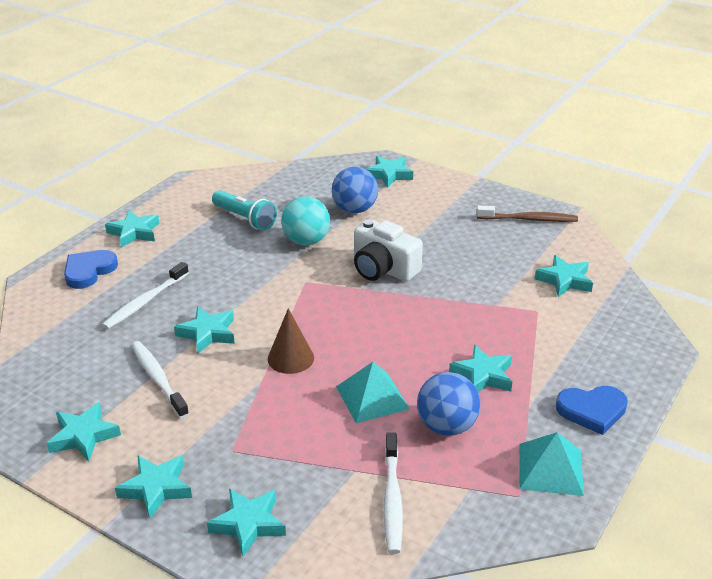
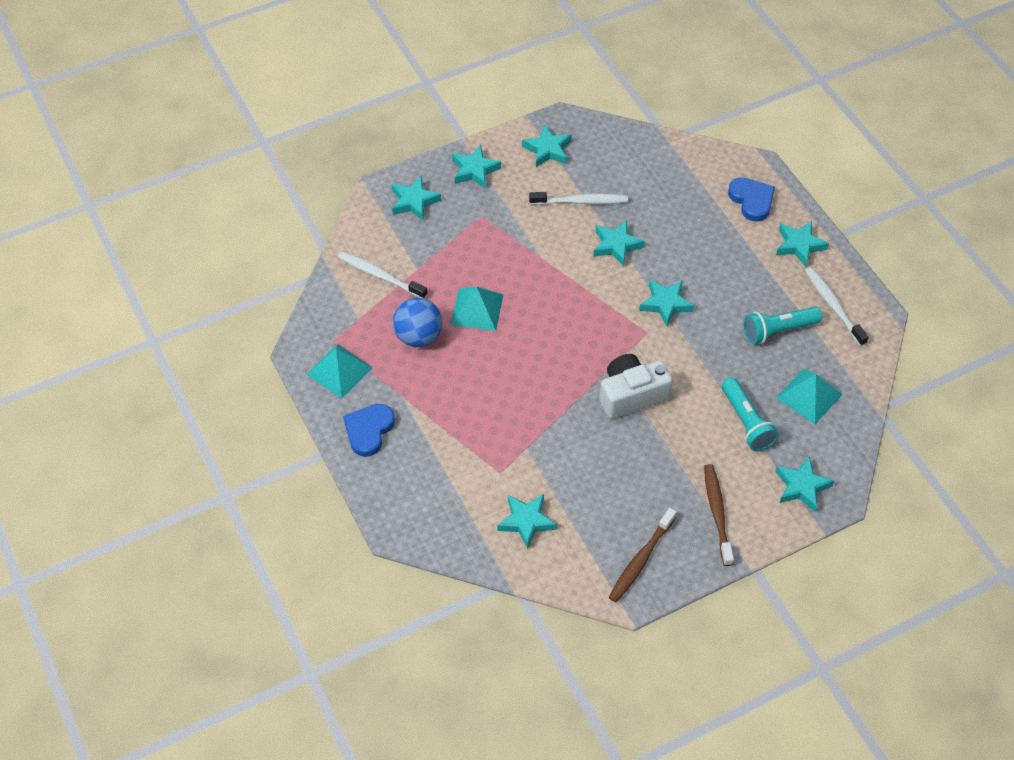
camera: 120 degrees right, 20 degrees up
white toothbrush [102,262,189,329] -> white toothbrush moved to [805,267,869,346]
brown cone [268,308,314,374] -> none
turquoise ball [281,196,330,245] -> none
blue ball [332,167,378,213] -> turquoise flashlight [722,378,779,451]
turquoise star [449,345,512,392] -> turquoise star moved to [639,280,694,326]
none -> brown toothbrush [704,464,734,566]
none -> turquoise pyramid [776,368,843,424]

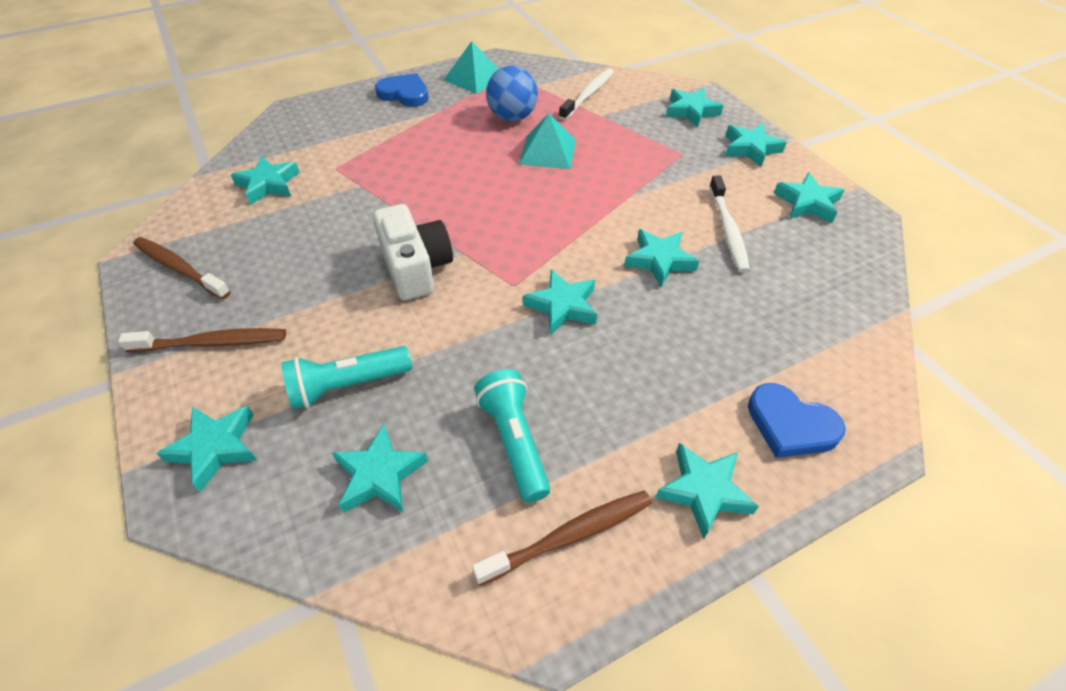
camera: 90 degrees right, 5 degrees down
blue heart [728,177,775,222] -> blue heart turned 60 degrees clockwise [748,383,846,458]
turquoise pyramid [776,368,843,424] -> turquoise star [332,424,428,513]
white toothbrush [805,267,869,346] -> brown toothbrush [472,491,652,586]

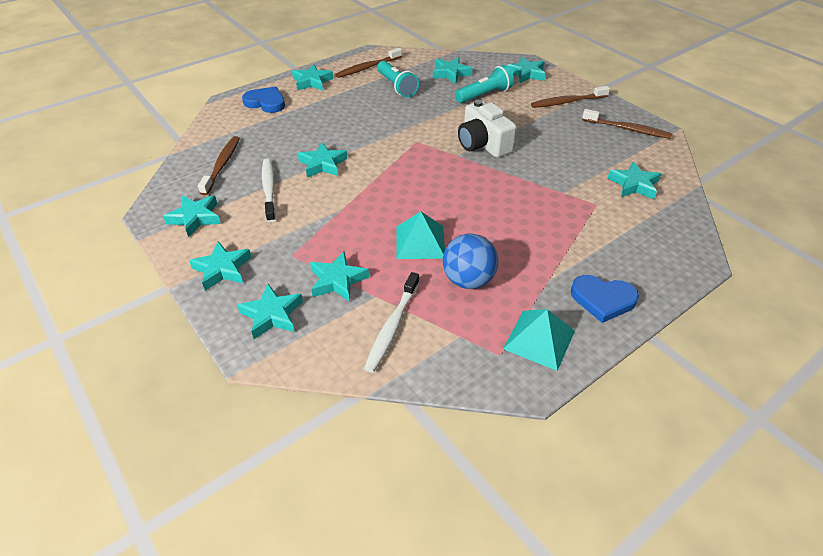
camera: 170 degrees right, 5 degrees down
turquoise star [523,269,597,335] -> turquoise star moved to [310,251,369,302]
none -> brown toothbrush [198,136,240,195]

